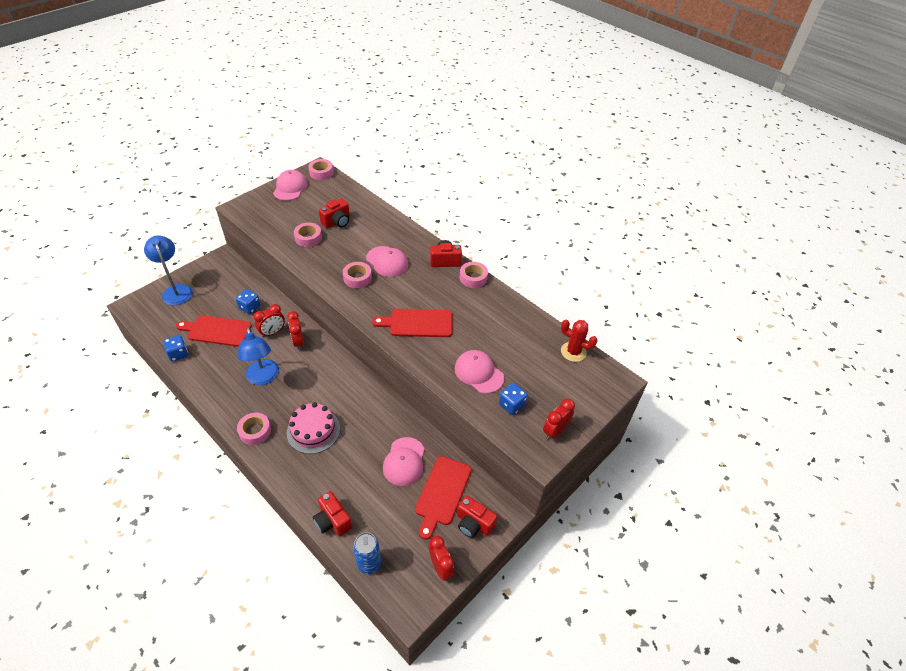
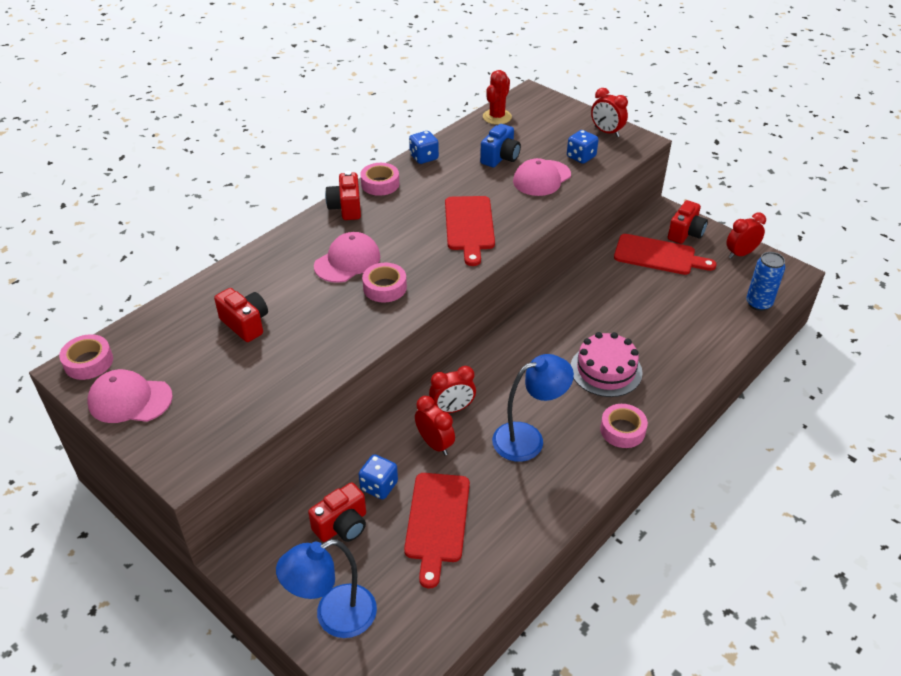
camera: 90 degrees left, 5 degrees down
blue dice [163,335,188,361] -> blue dice moved to [409,131,439,164]
pink tape [294,223,322,247] -> none
red camera [313,491,352,536] -> red camera moved to [308,482,366,542]
pink cap [383,437,425,486] -> none
none -> blue camera [480,124,521,167]

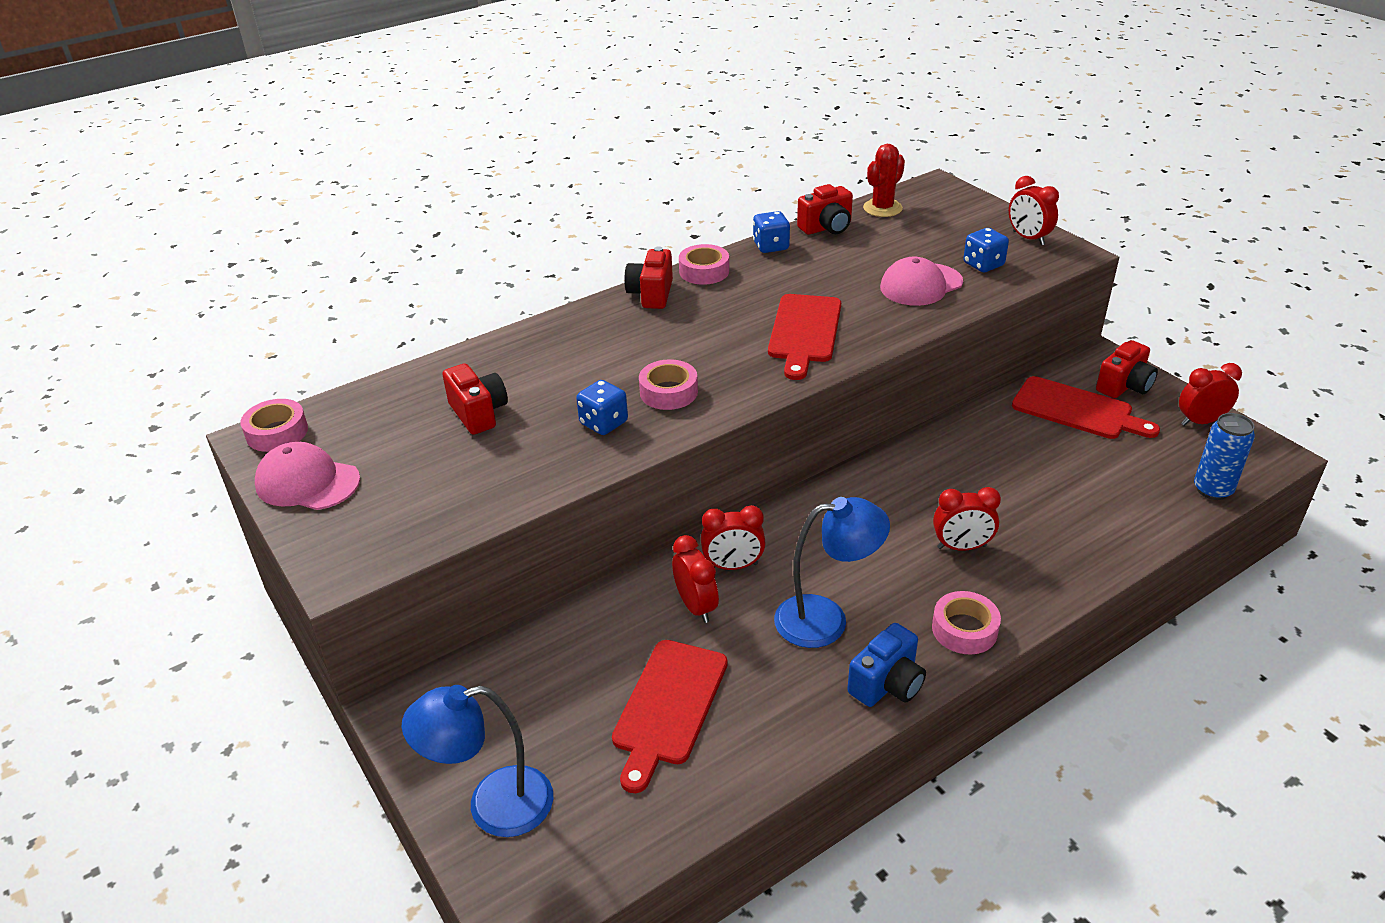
camera: 15 degrees right, 5 degrees down
red camera [308,482,366,542] -> red camera moved to [797,184,853,235]
pink cap [314,232,380,283] -> none
blue dice [359,454,398,499] -> blue dice moved to [576,380,628,435]
blue camera [480,124,521,167] -> blue camera moved to [847,623,926,707]
pink cake [571,332,643,397] -> red clock [933,487,1001,551]

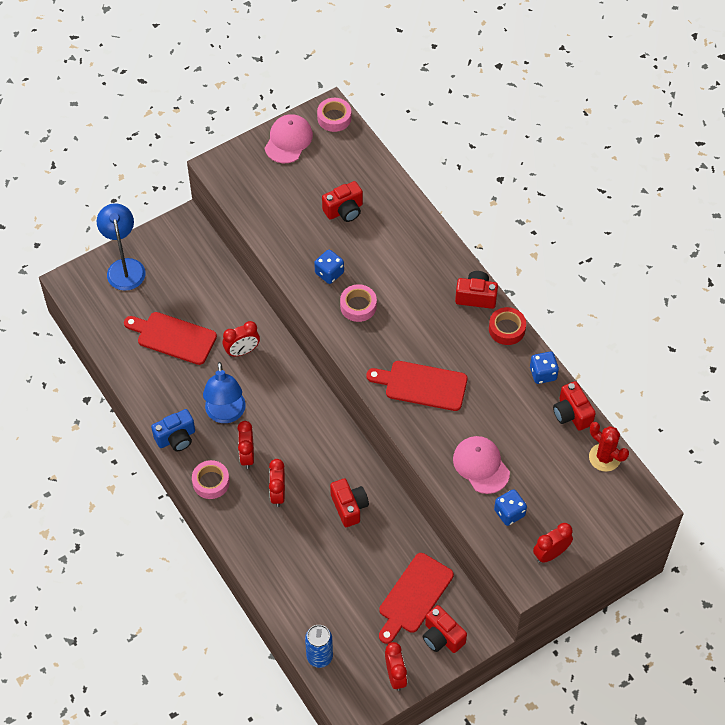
camera: 90 degrees right, 20 degrees up
pink tape [679,244,729,285] -> red tape [489,307,526,345]
red clock [701,505,766,570] -> red clock moved to [237,421,254,469]
blue camera [847,623,926,707] -> blue camera turned 75 degrees counterclockwise [151,409,195,451]
none -> red camera [330,479,369,527]

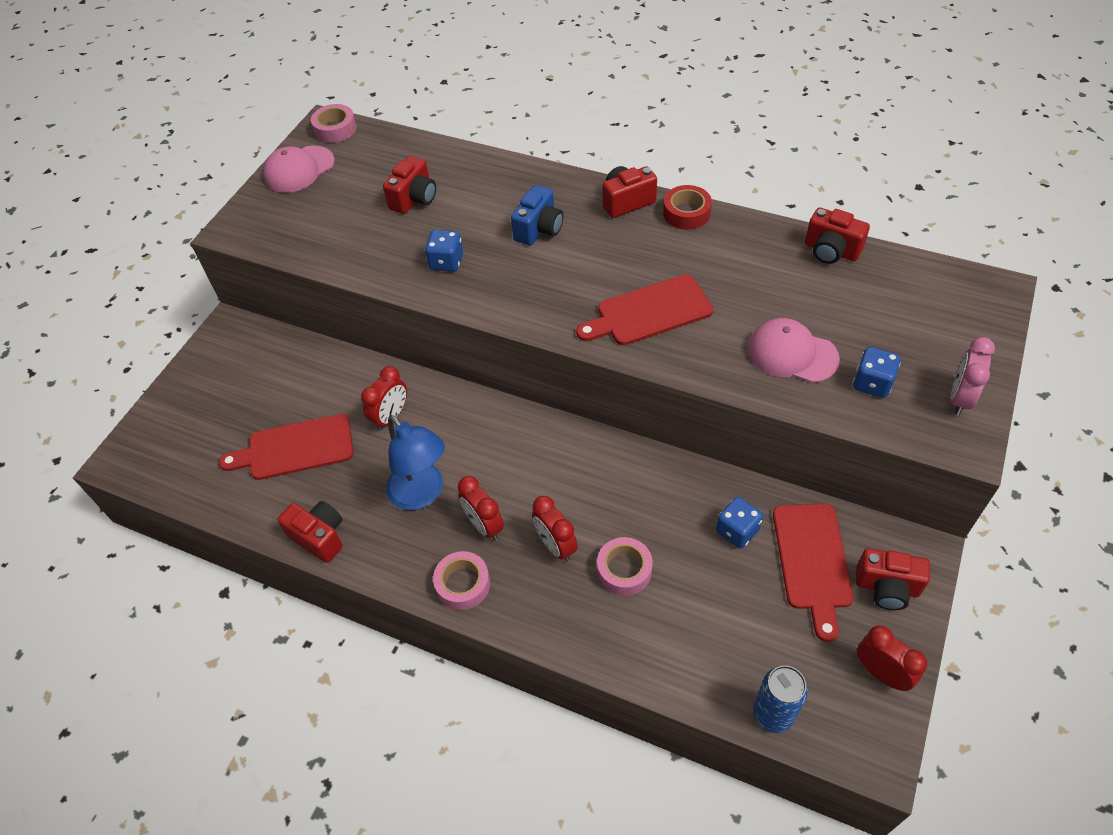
camera: 30 degrees left, 5 degrees down
blue lamp [97,203,146,291] -> none
blue camera [151,409,195,451] -> blue camera moved to [511,185,563,246]
pink cap [265,114,313,163] -> pink cap turned 120 degrees counterclockwise [263,146,335,193]
red camera [330,479,369,527] -> red camera moved to [277,501,343,563]
pink tape [340,284,377,322] -> pink tape moved to [597,537,653,596]
blue dice [530,352,559,384] -> blue dice moved to [716,497,763,549]
red clock [533,523,573,563] -> pink clock [951,337,995,415]
red cactus [589,422,629,472] -> none

